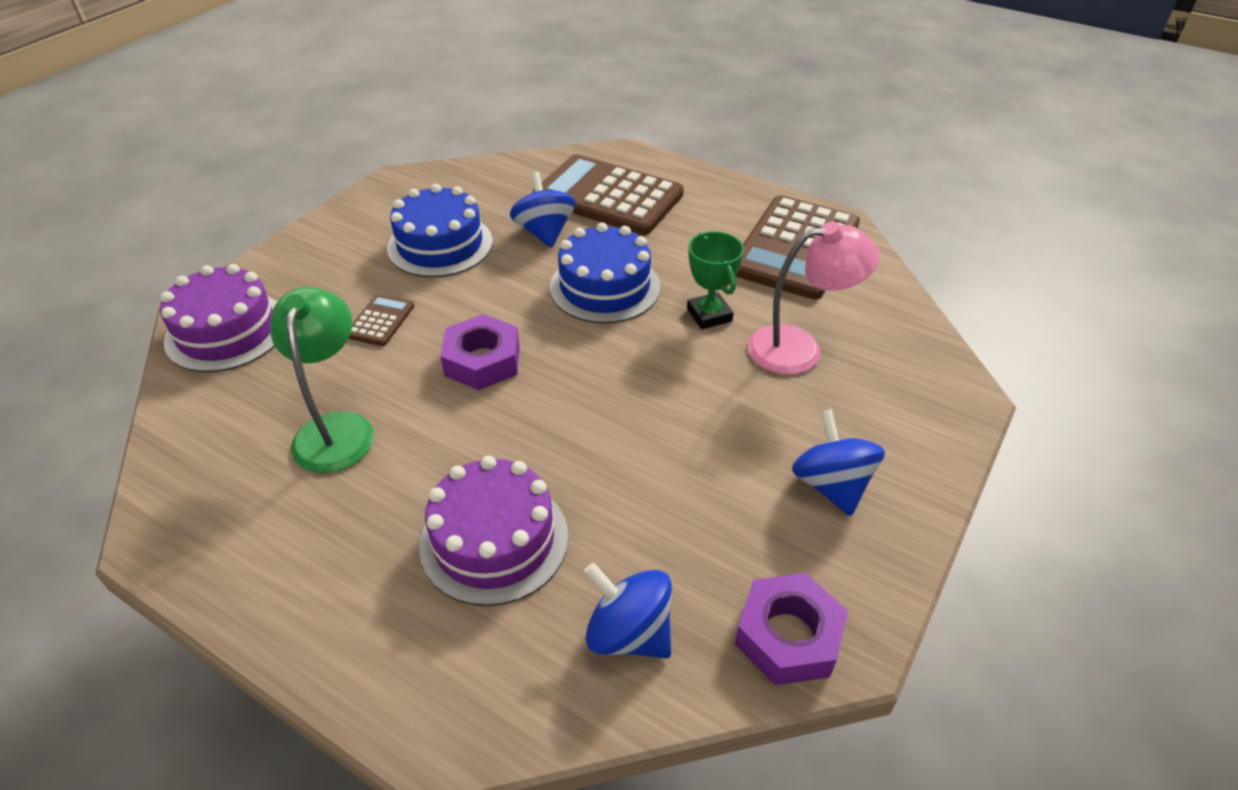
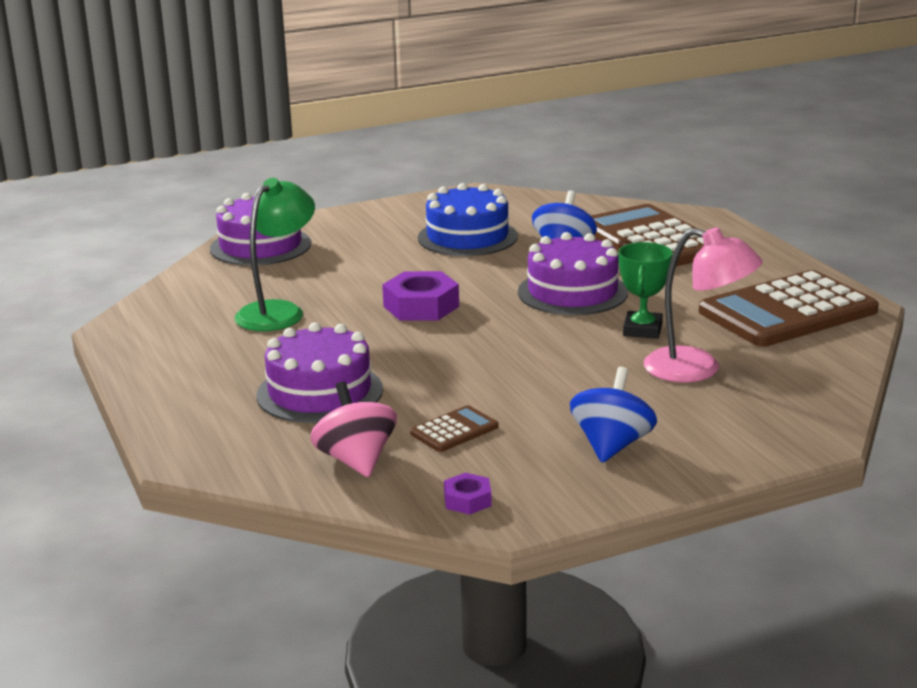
camera: 35 degrees right, 20 degrees down
brown calculator [348,294,414,346] -> brown calculator moved to [410,405,499,452]
blue cake [550,223,660,324] -> purple cake [518,232,628,315]
blue spinning top [584,562,672,658] -> pink spinning top [310,382,397,477]
purple nut [735,573,848,685] -> purple nut [444,473,492,515], size x0.53

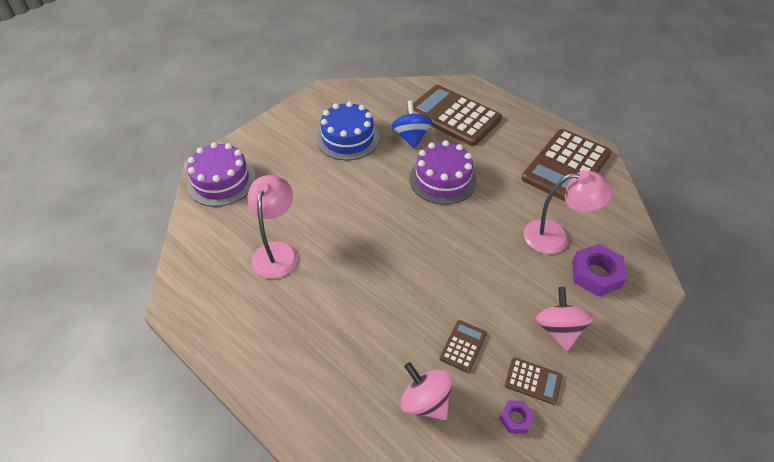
camera: 25 degrees left, 25 degrees up
green lamp [235,178,315,331] -> pink lamp [247,175,298,279]
purple cake [256,322,383,423] -> none
purple nut [382,271,459,321] -> purple nut moved to [572,244,627,297]
blue spinning top [570,367,657,463] -> pink spinning top [536,287,593,351]
green trophy [618,242,673,339] -> none
none -> brown calculator [505,357,562,405]

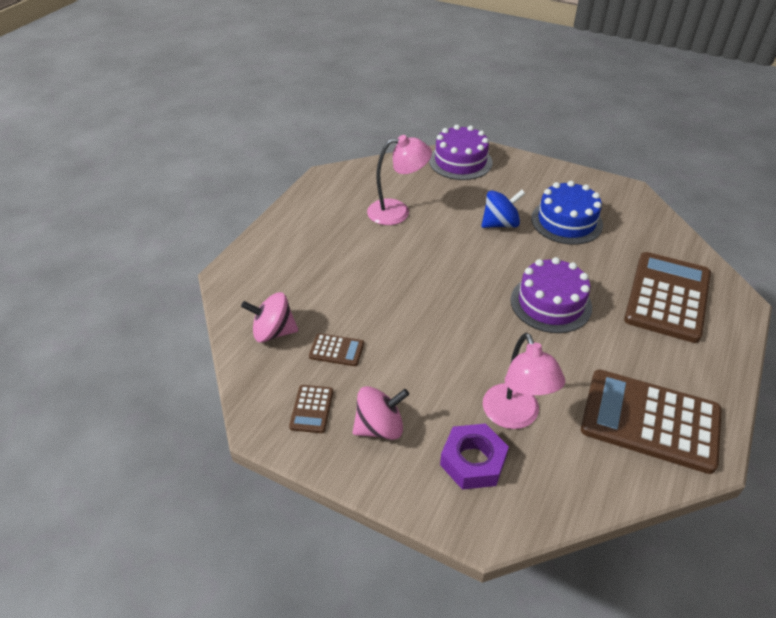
camera: 75 degrees right, 5 degrees down
blue spinning top [392,101,433,149] -> blue spinning top moved to [481,190,526,228]
pink spinning top [400,362,453,420] -> pink spinning top turned 120 degrees counterclockwise [241,292,298,343]
purple nut [499,400,535,434] -> none

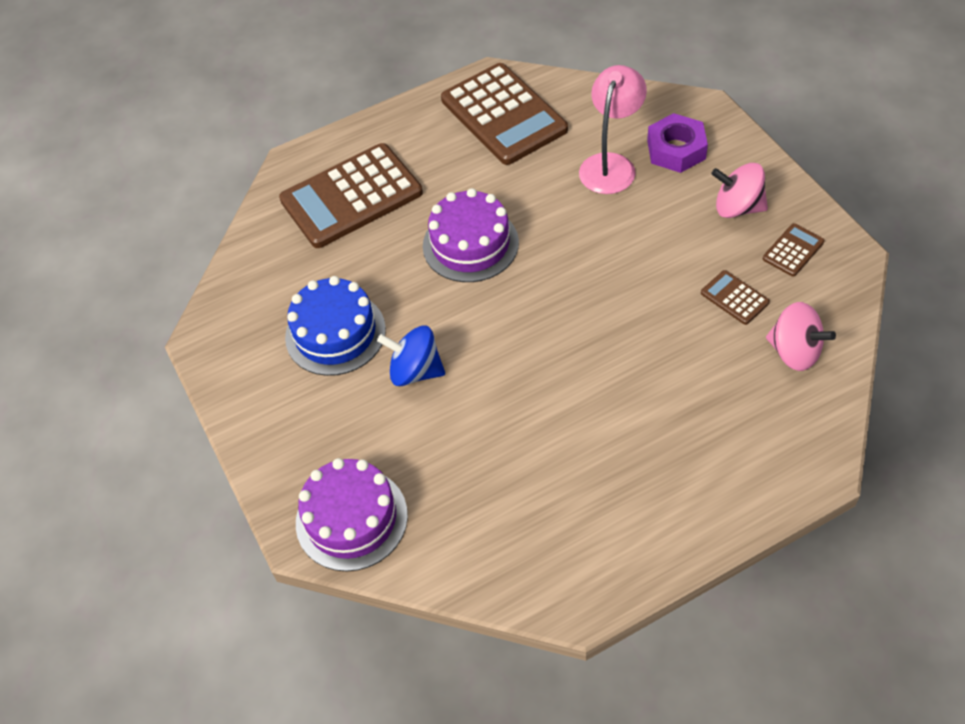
camera: 140 degrees left, 10 degrees up
pink lamp [367,135,432,225] -> none

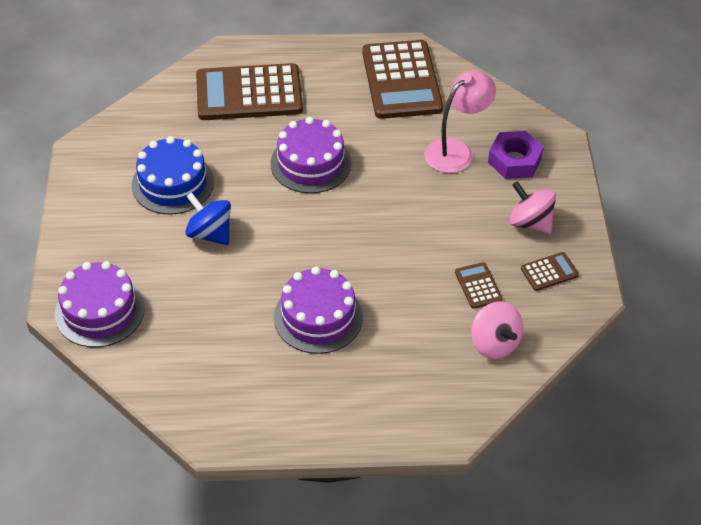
camera: 20 degrees right, 5 degrees down
none -> purple cake [274,266,363,354]

